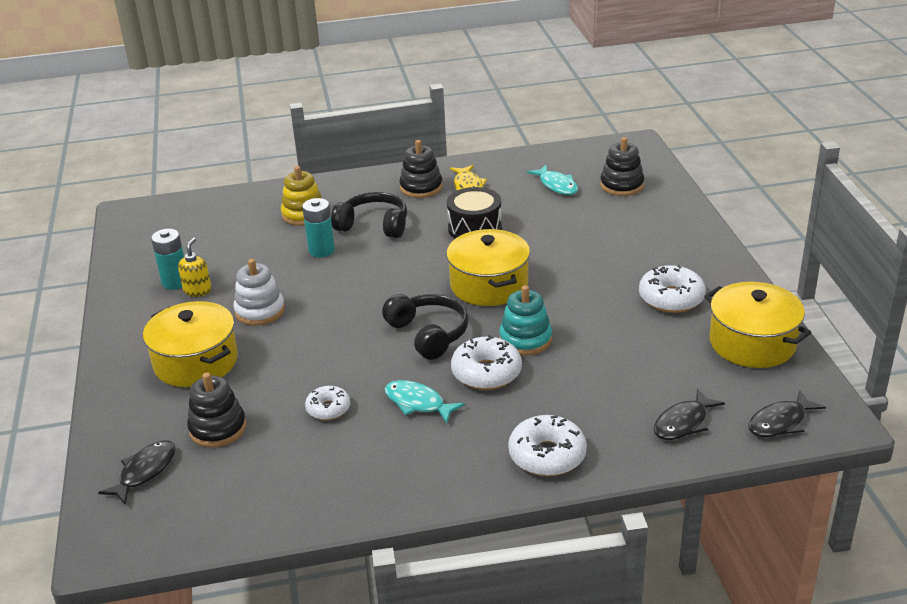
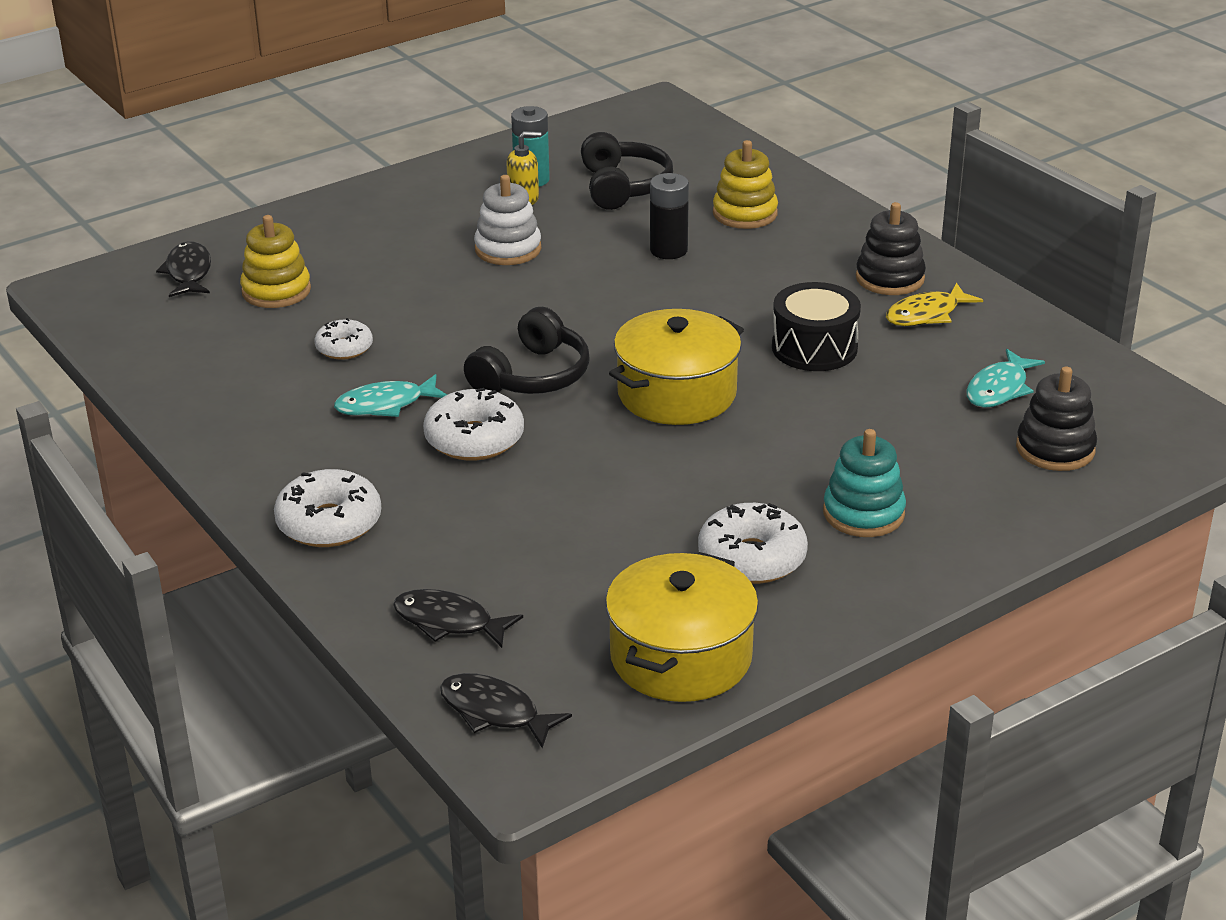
camera: 65 degrees right, 0 degrees up
black fish [98,440,176,505] -> black fish turned 105 degrees counterclockwise [156,241,211,297]
yellow pot [143,301,238,387] -> none
black stacking toy [187,372,246,448] -> yellow stacking toy [240,215,311,308]
turquoise battery [302,198,335,257] -> black battery [650,173,689,259]
black headphones [331,192,407,238] -> black headphones moved to [581,132,673,210]
turquoise fish [385,380,465,424] -> turquoise fish turned 120 degrees counterclockwise [334,374,447,417]
turquoise stacking toy [499,285,552,355] -> turquoise stacking toy moved to [823,429,906,537]

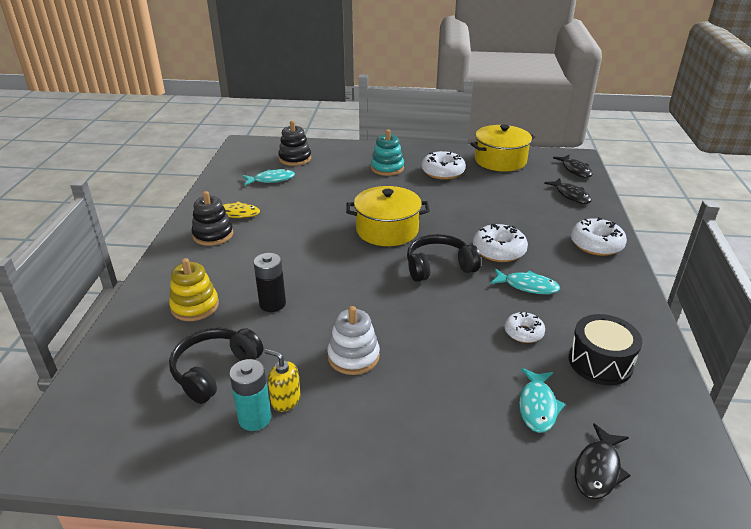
camera: 140 degrees left, 0 degrees up
yellow stacking toy [240,215,311,308] -> turquoise fish [519,368,565,433]
black drum [772,282,861,371] -> black drum moved to [569,314,642,385]

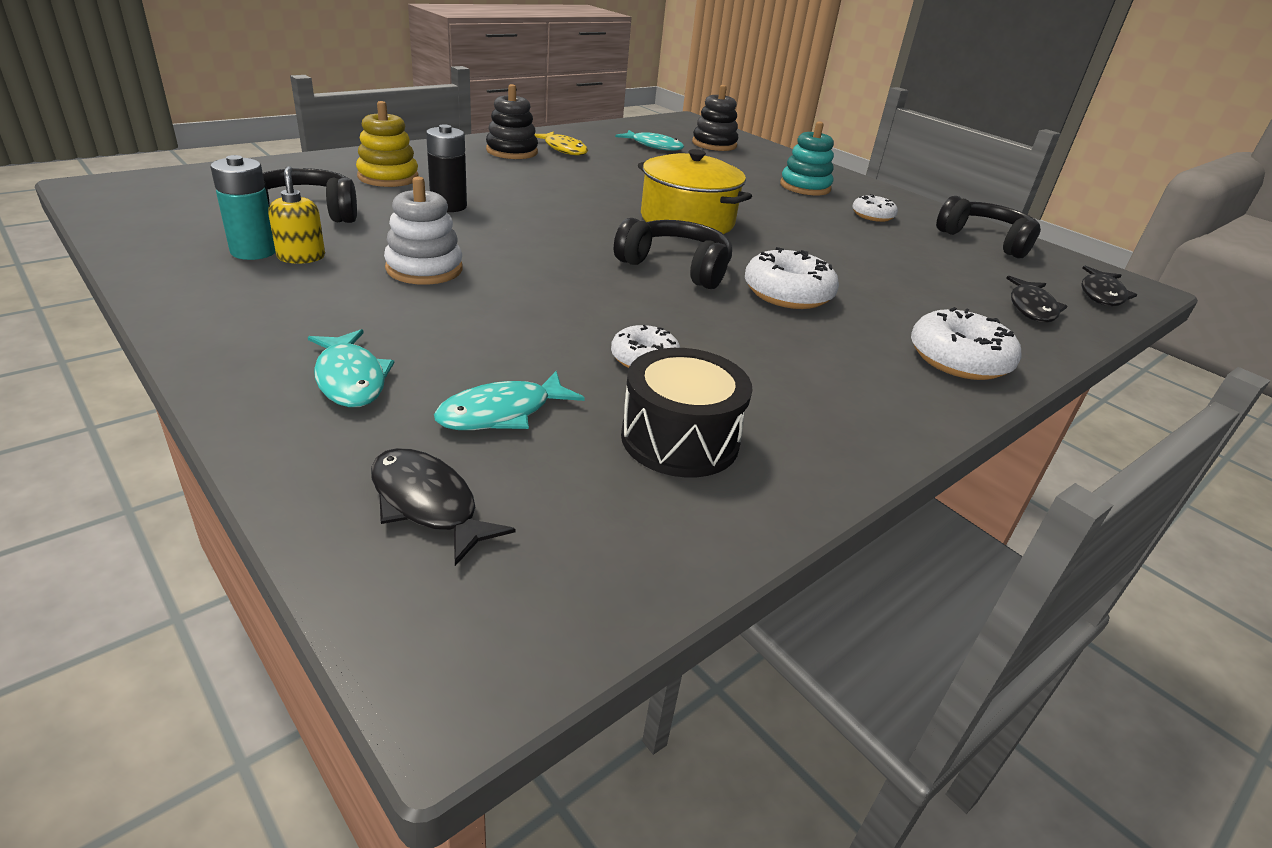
camera: 40 degrees right, 0 degrees up
white donut [422,151,466,180] -> white donut [852,194,898,222], size x0.62
yellow pot [470,124,535,172] -> black headphones [936,196,1041,258]
turquoise fish [490,268,560,294] -> turquoise fish moved to [308,329,394,407]
black fish [575,423,631,499] -> black fish turned 60 degrees clockwise [371,448,515,566]

